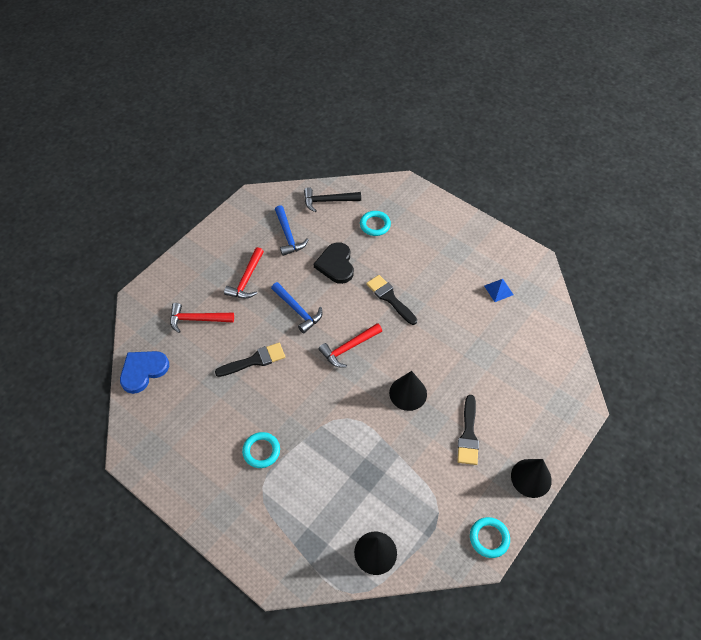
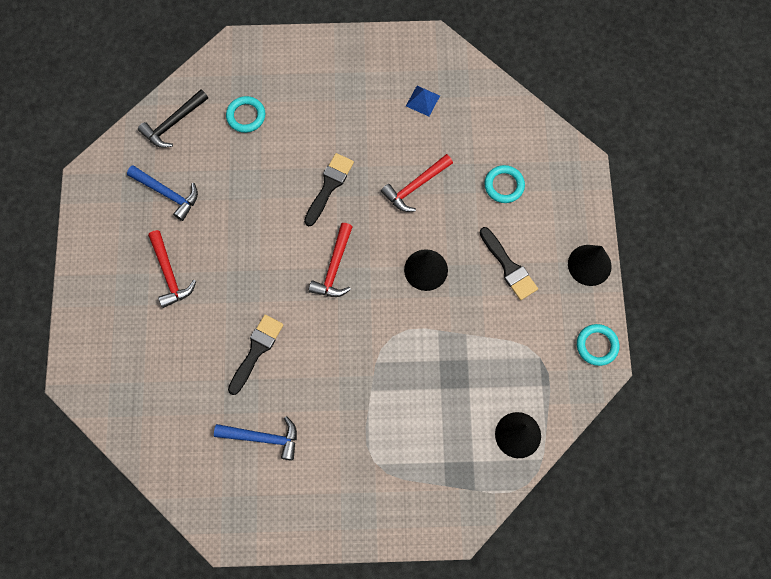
camera: 40 degrees left, 15 degrees up
blue heart [120,351,169,394] -> none
red hammer [170,303,234,333] -> red hammer moved to [381,154,453,212]
turquoise ring [242,432,280,468] -> turquoise ring moved to [484,165,525,203]
blue hammer [271,282,322,333] -> blue hammer moved to [214,416,297,461]
black heart [314,242,354,284] -> none
black brush [366,275,417,325] -> black brush turned 105 degrees clockwise [304,153,354,226]

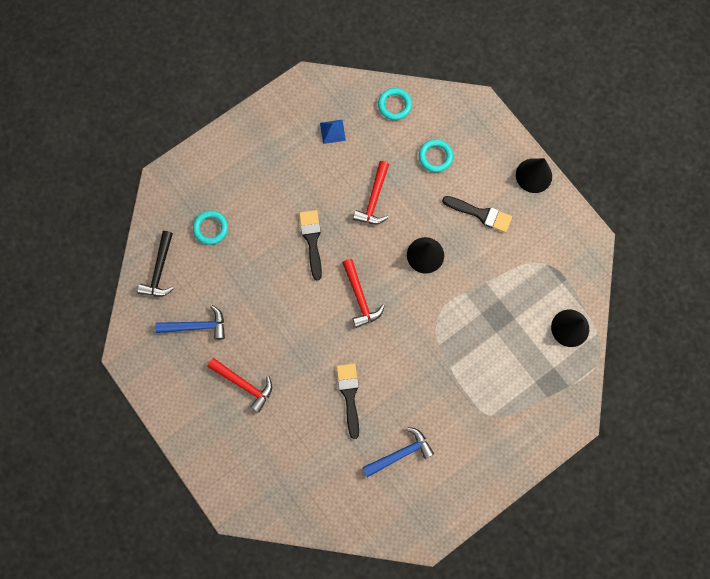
camera: 35 degrees left, 5 degrees up
turquoise ring [577,324,619,366] -> turquoise ring moved to [378,88,412,120]

